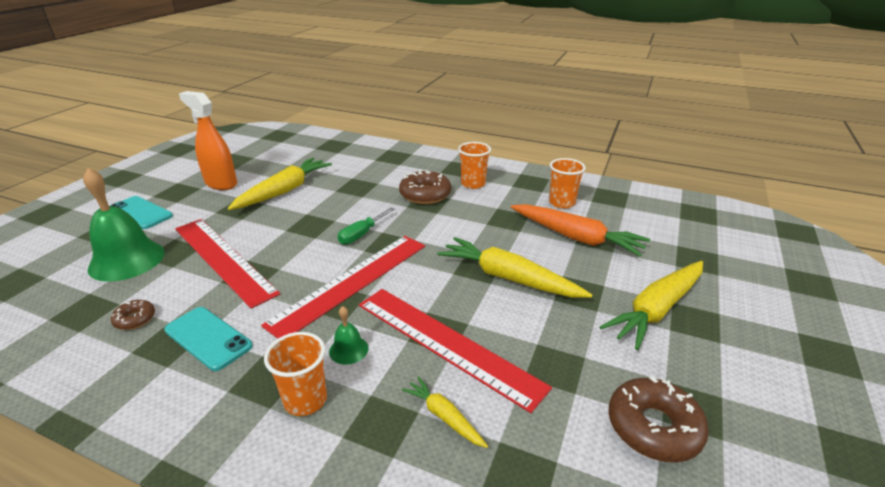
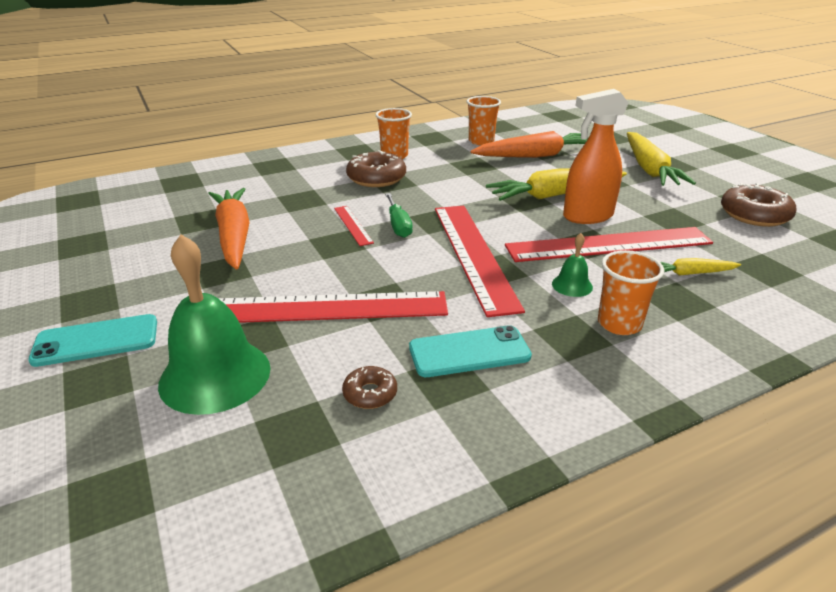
camera: 50 degrees left, 0 degrees up
orange spray bottle [179,91,237,190] -> orange spray bottle moved to [563,89,629,224]
yellow carrot [228,158,332,210] -> orange carrot [208,188,250,270]
none -> red ruler [334,206,374,246]

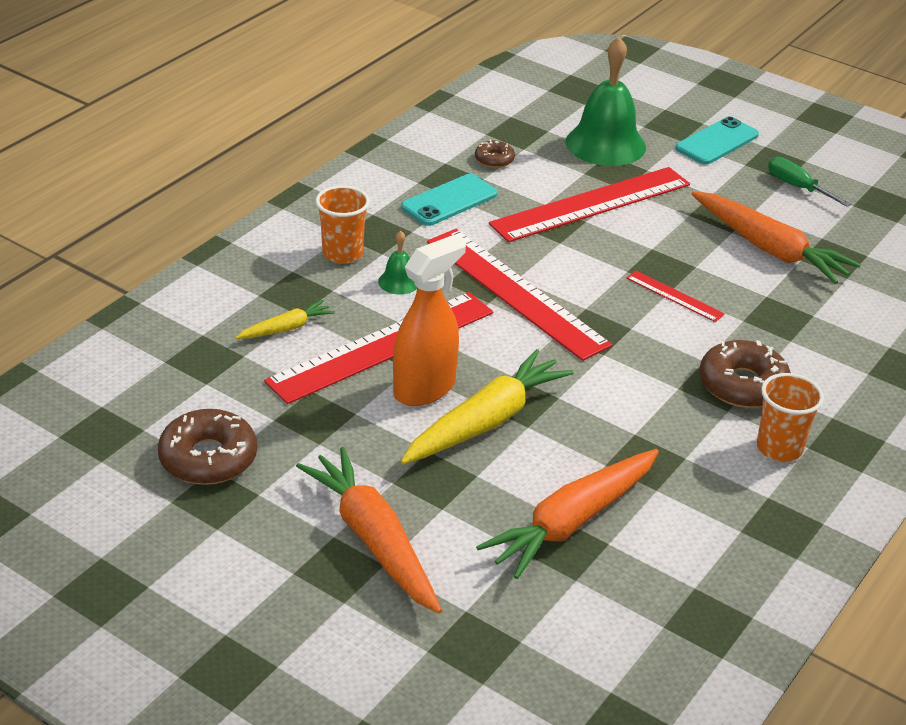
camera: 150 degrees right, 5 degrees up
green screwdriver [385,193,413,238] -> green screwdriver moved to [768,157,851,207]
orange cup [467,96,501,145] -> none
yellow carrot [627,132,696,186] -> orange carrot [296,447,442,614]

